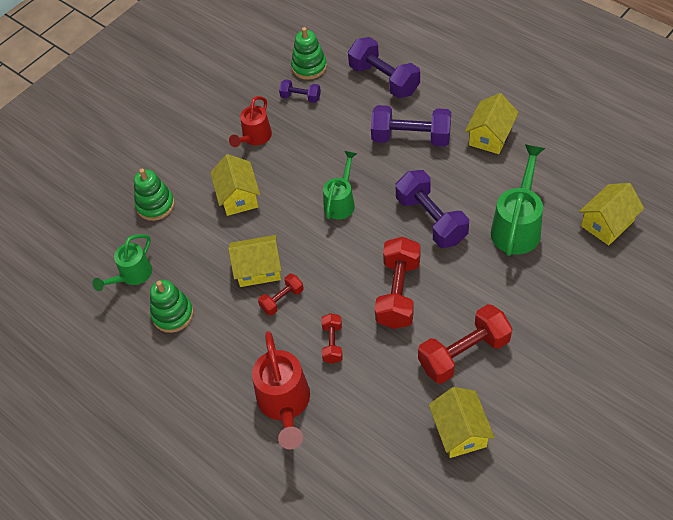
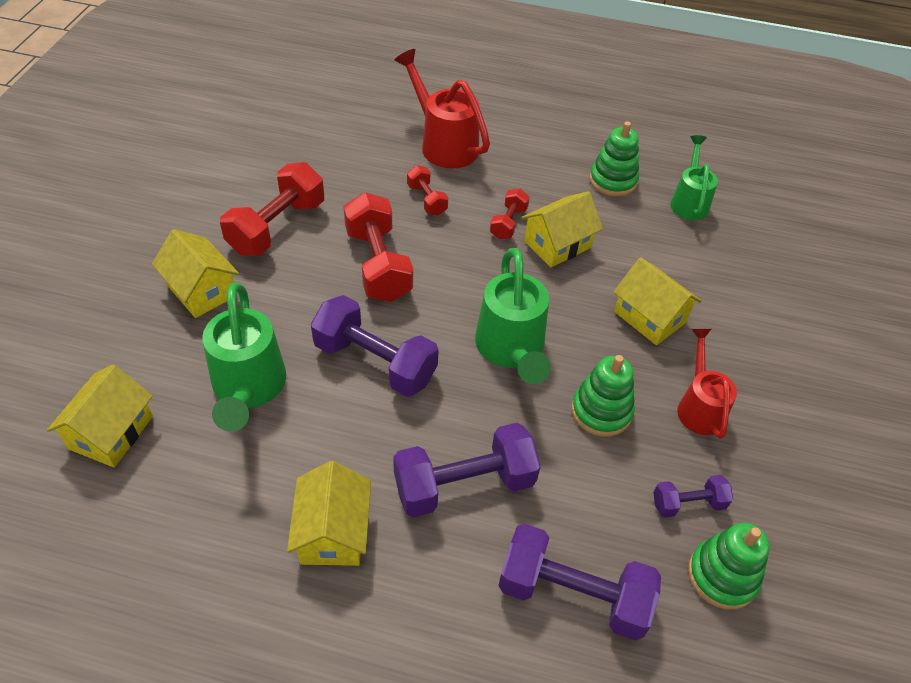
camera: 145 degrees right, 5 degrees down
green stacking toy [134,168,175,221] -> green stacking toy moved to [571,355,635,437]
green watering can [323,151,357,220] -> green watering can [475,248,551,384], size x1.53
yellow house [429,387,495,458] -> yellow house moved to [152,229,239,318]

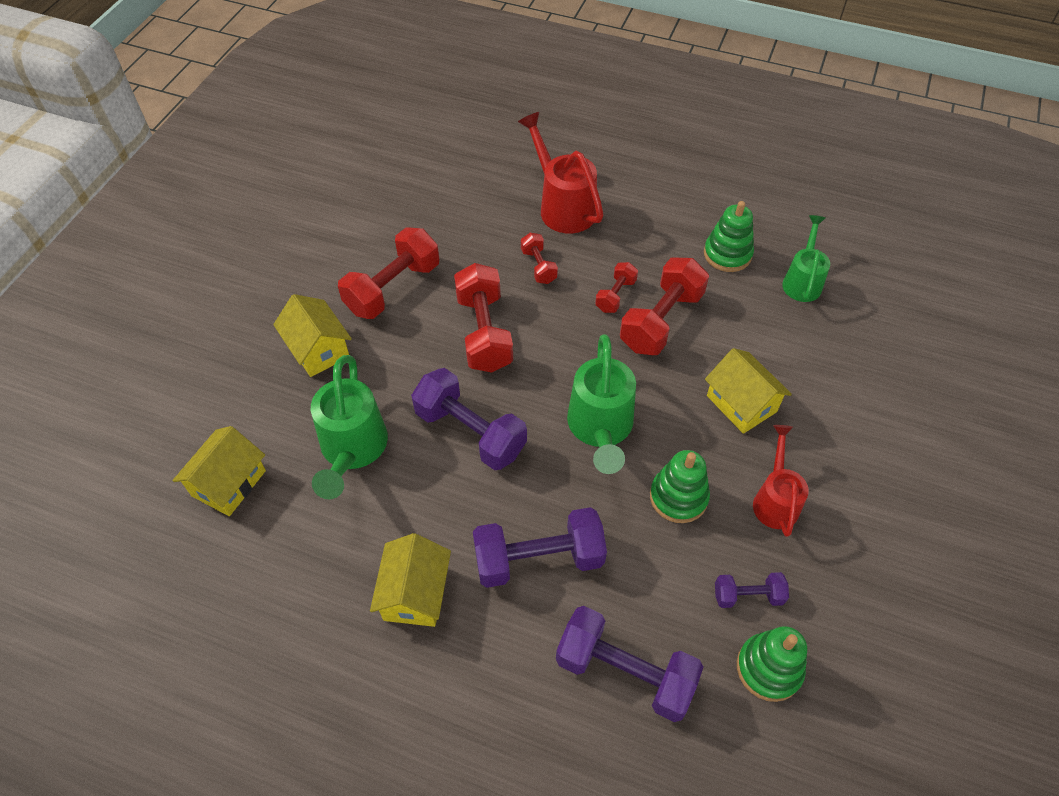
camera: 10 degrees right, 5 degrees up
yellow house [521,191,603,267] -> red dumbbell [620,258,709,355]

